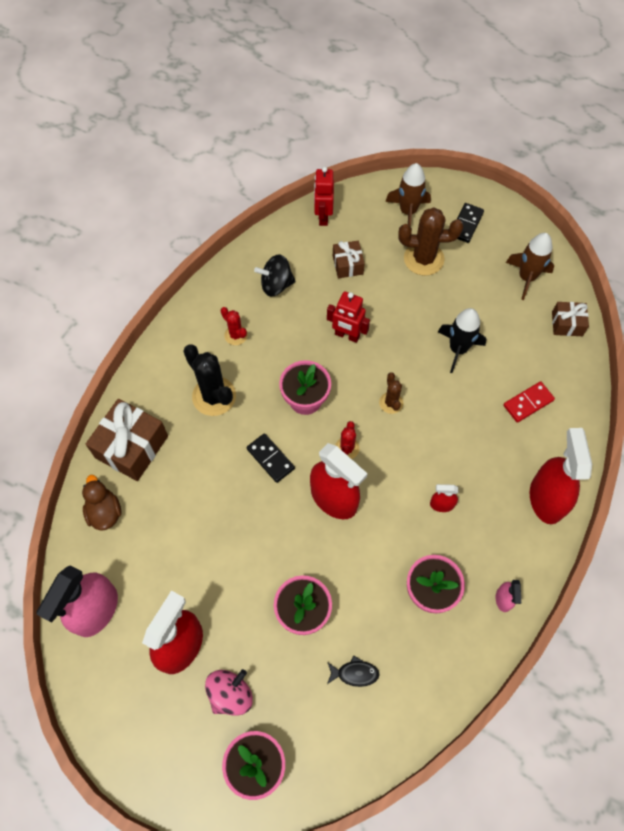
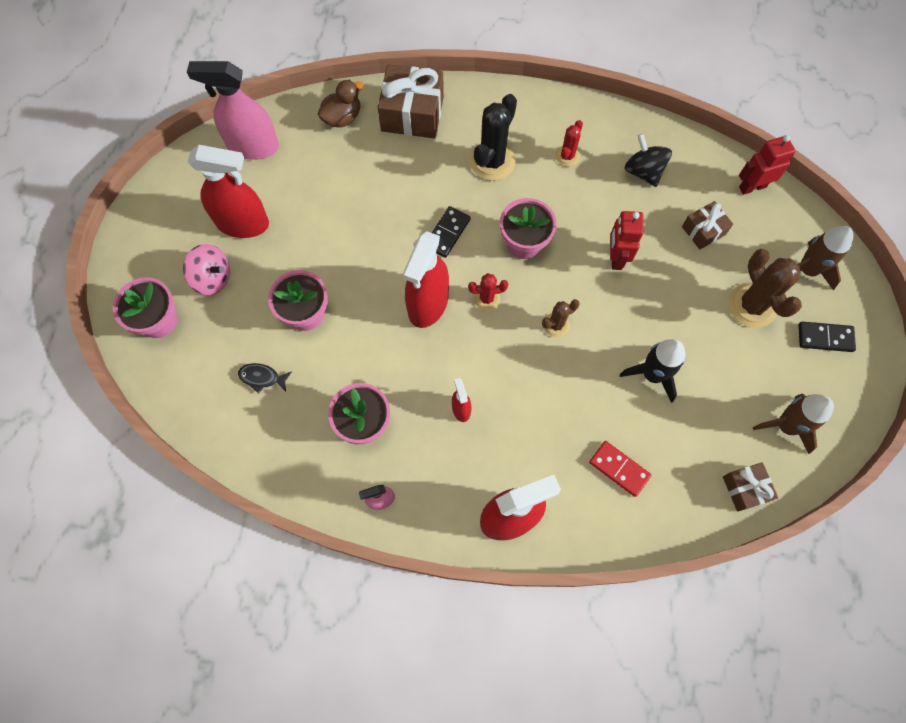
camera: 70 degrees right, 5 degrees up
black fish [327,655,380,687] -> black fish turned 120 degrees clockwise [238,363,292,393]

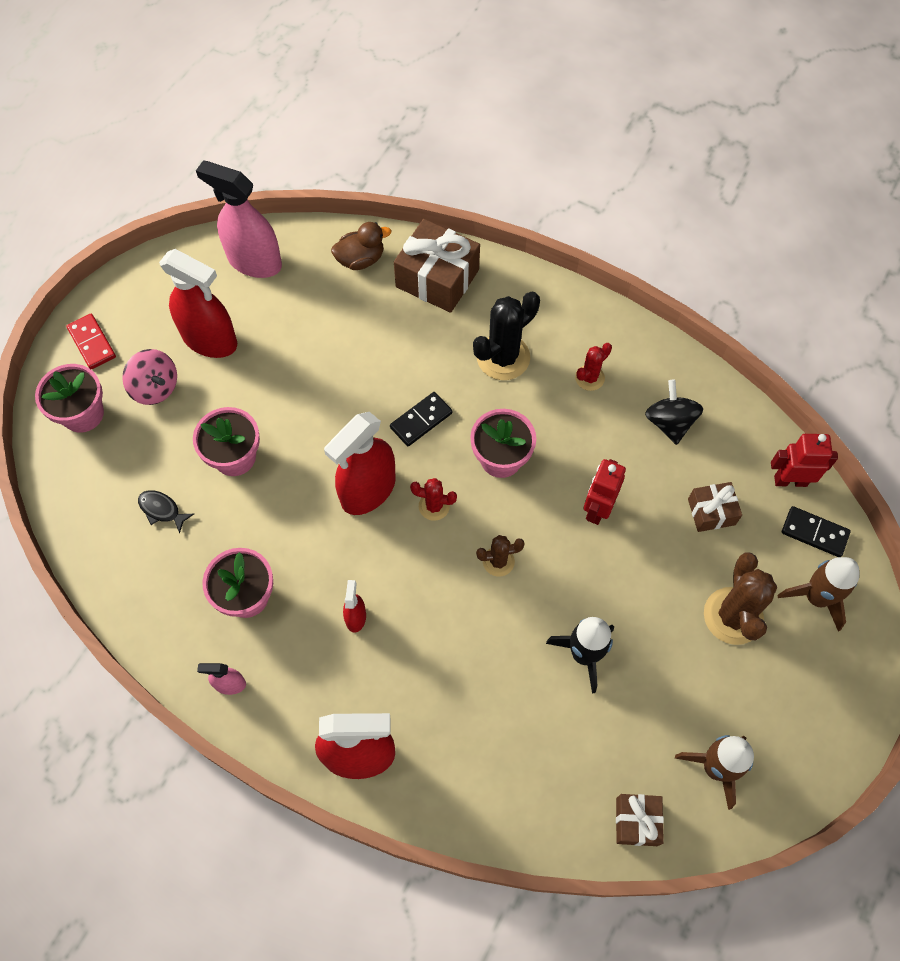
camera: 20 degrees right, 5 degrees down
red domino [589,441,651,497] -> red domino moved to [67,314,116,369]
black domino [798,322,856,352] -> black domino moved to [782,506,851,557]

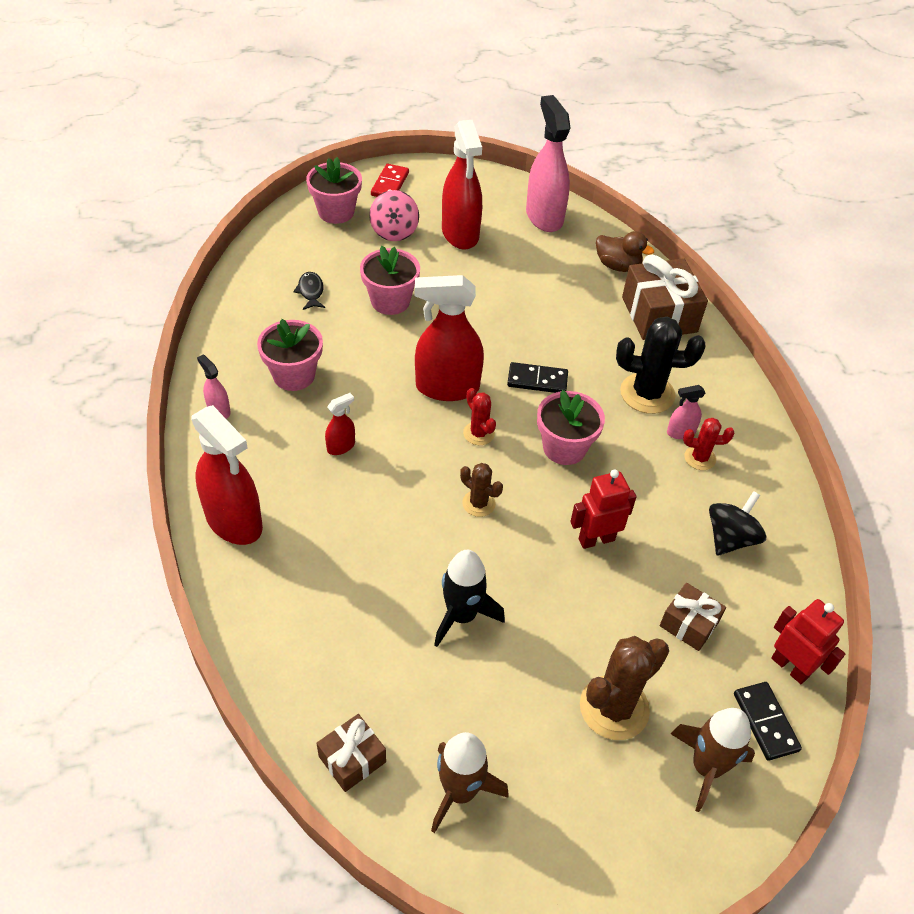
camera: 45 degrees right, 15 degrees down
none -> pink spray bottle [667,385,706,439]

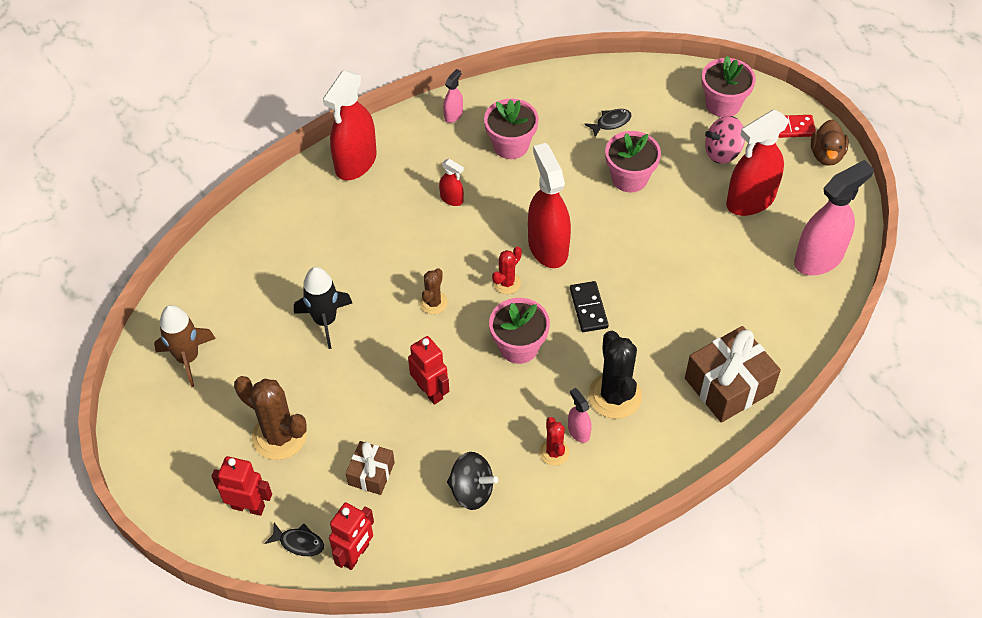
camera: 75 degrees right, 5 degrees up
brown gift [317,714,386,792] -> none
brown duck [596,231,654,272] -> brown duck moved to [811,119,849,165]
brown rocket [671,708,755,812] -> red robot [211,456,272,516]
black domino [734,682,802,761] -> black fish [264,523,324,556]

